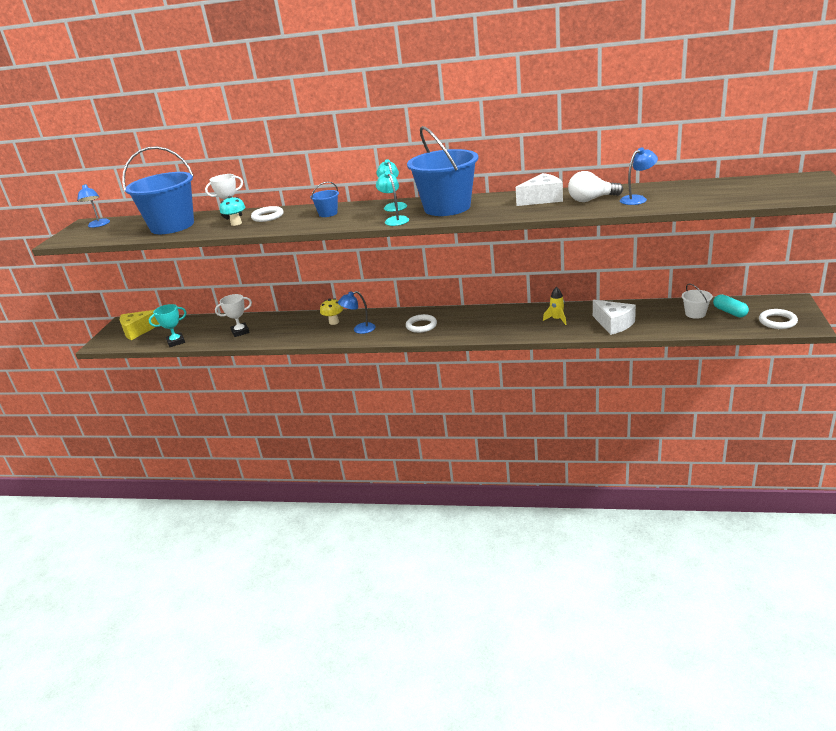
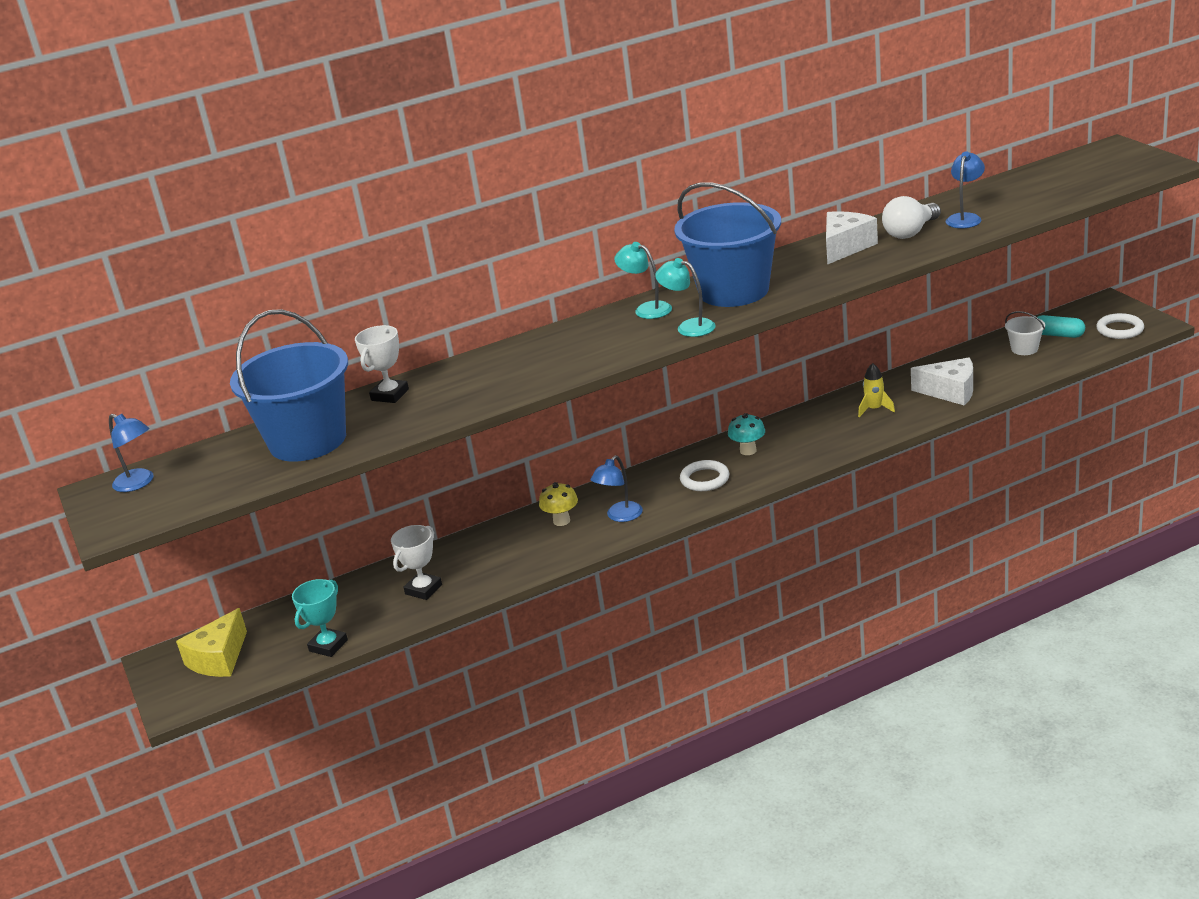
camera: 35 degrees left, 0 degrees up
turquoise mushroom [220,196,245,226] -> turquoise mushroom moved to [728,413,765,455]
white ring [251,206,284,222] -> none
blue bucket [310,182,339,217] -> none

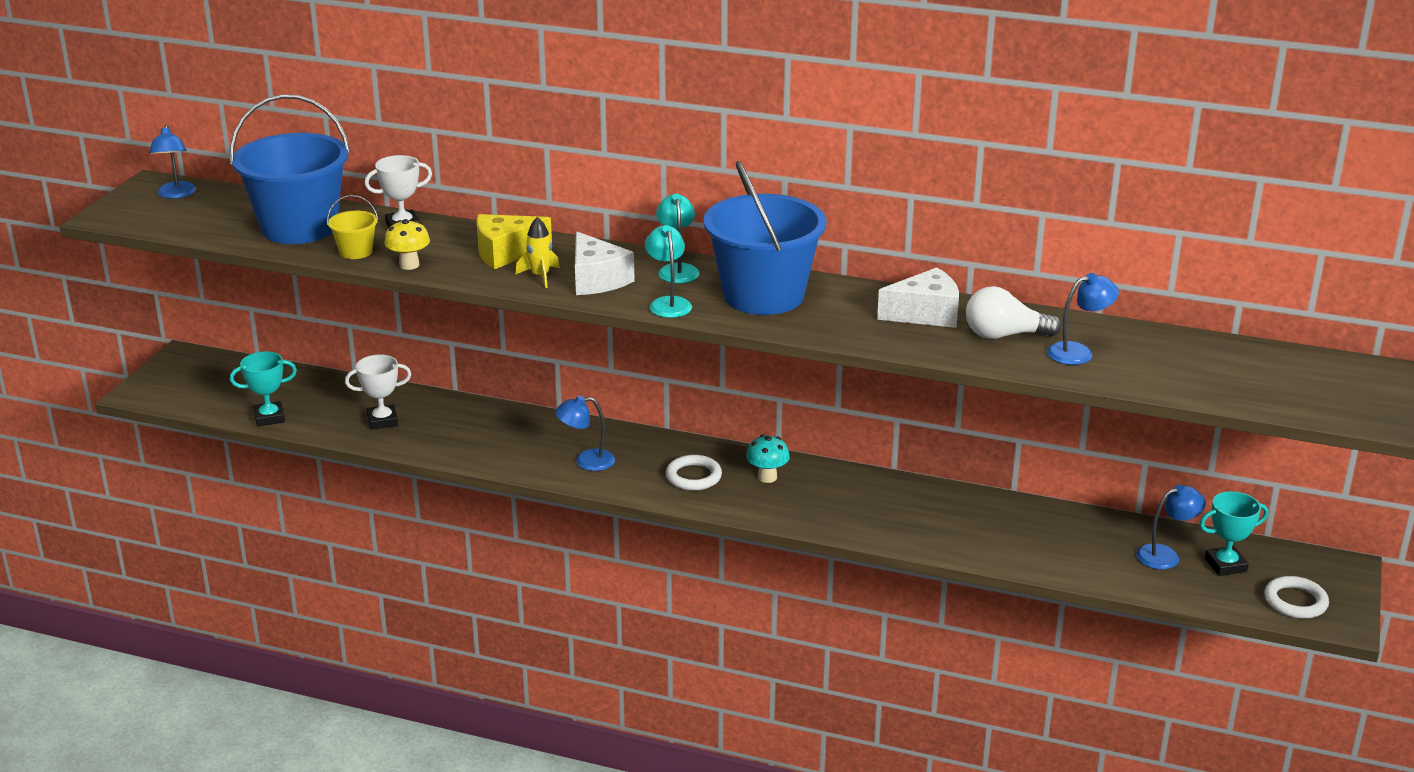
camera: 40 degrees right, 0 degrees up
yellow cheese [176,608,247,677] -> yellow cheese moved to [476,214,552,269]
yellow mushroom [539,482,578,526] -> yellow mushroom moved to [385,219,430,270]
yellow rocket [858,363,895,417] -> yellow rocket moved to [515,217,560,288]
white cheese [911,358,973,405] -> white cheese moved to [575,232,635,295]
white bucket [1005,311,1045,355] -> blue lamp [1136,484,1205,570]
turquoise capsule [1037,315,1085,338] -> turquoise trophy [1200,491,1268,576]
none -> yellow bucket [327,195,378,259]

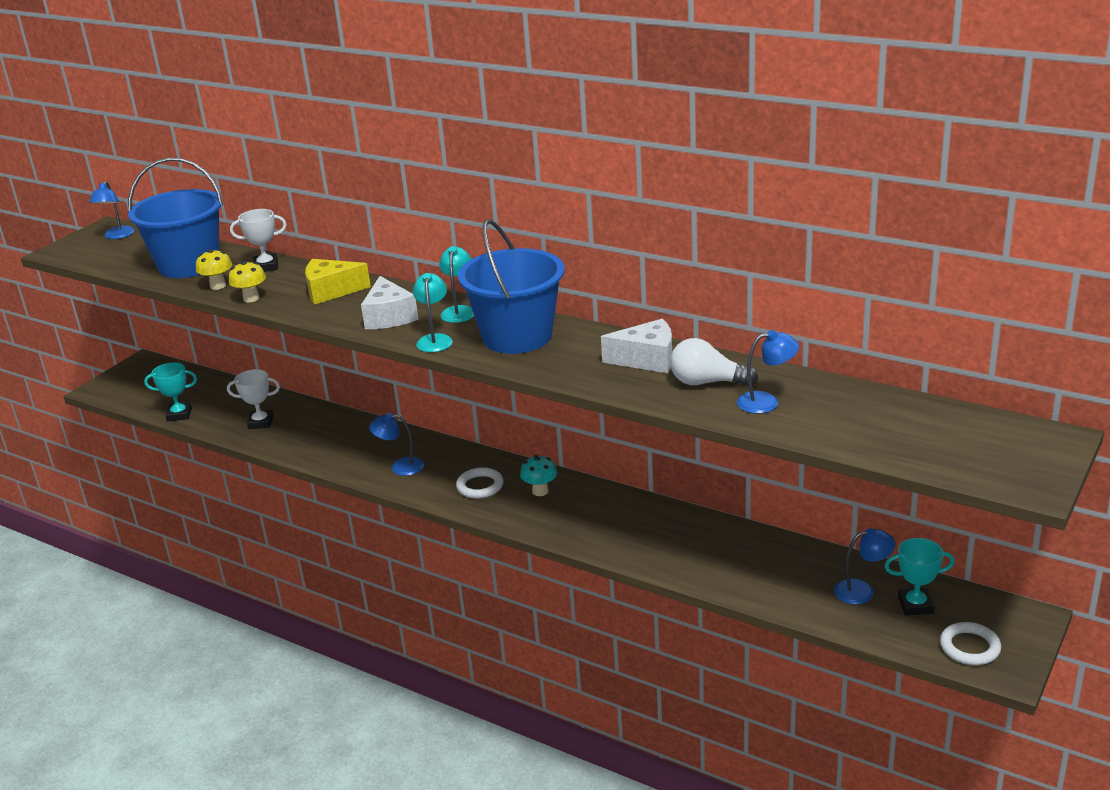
camera: 15 degrees right, 0 degrees up
yellow bucket [327,195,378,259] -> yellow mushroom [196,249,232,290]
yellow rocket [515,217,560,288] -> none

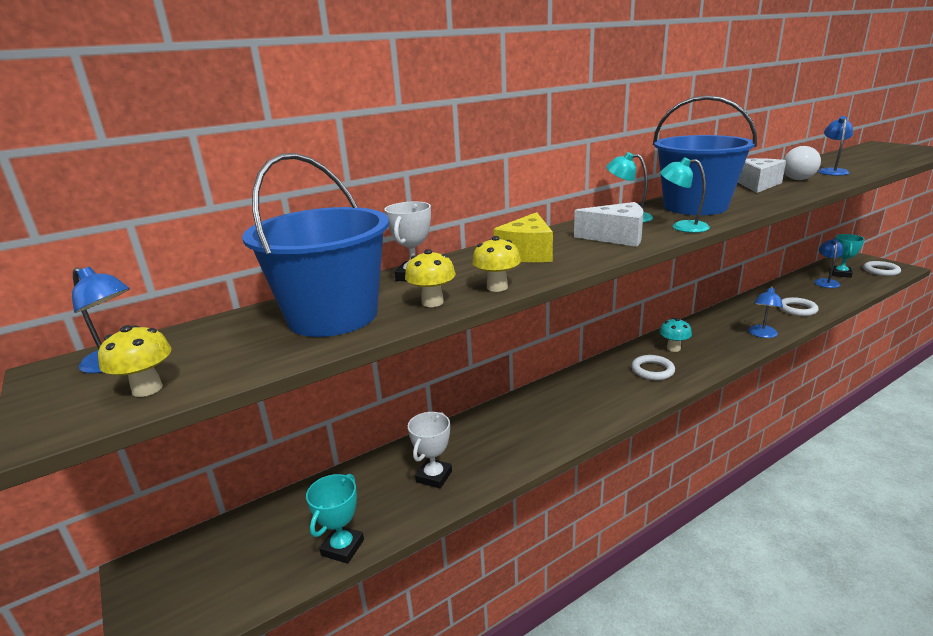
camera: 65 degrees left, 5 degrees down
blue lamp [369,413,424,476] -> blue lamp moved to [748,286,783,338]
none -> yellow mushroom [98,325,171,397]
none -> white ring [779,297,819,316]

